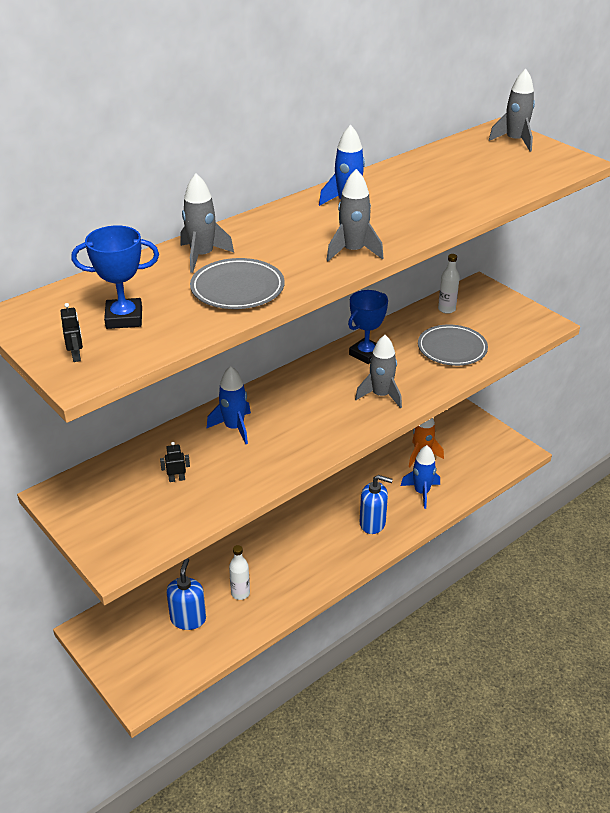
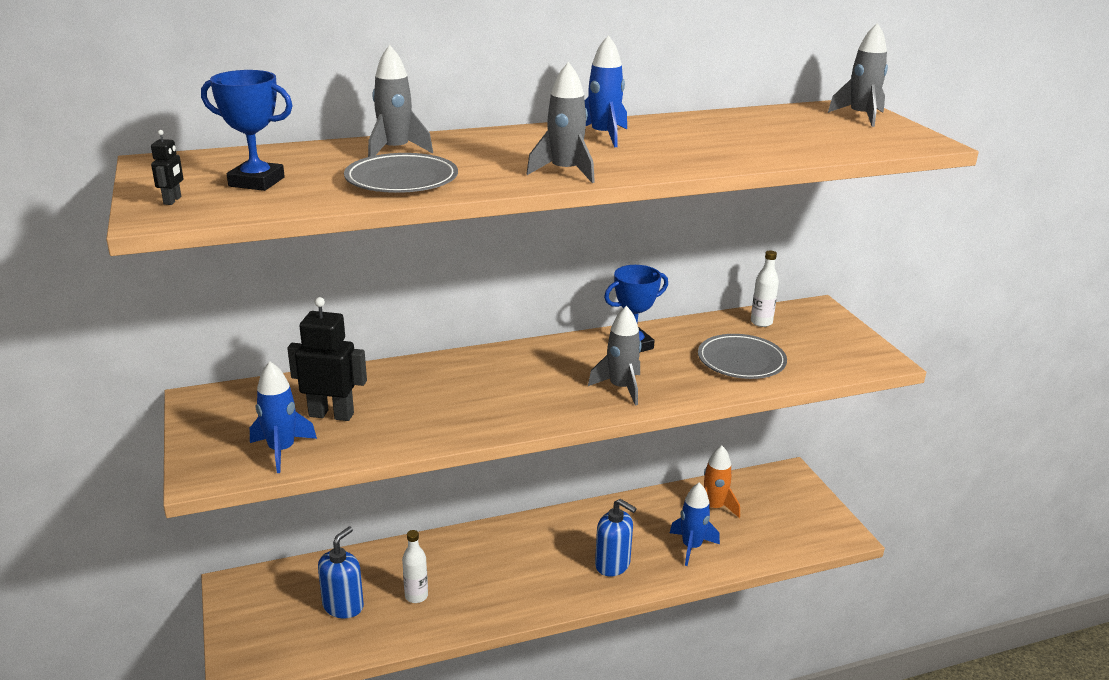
camera: 20 degrees right, 10 degrees down
black robot [160,442,190,482] -> black robot [287,297,367,421], size x2.23
blue rocket [207,366,251,444] -> blue rocket moved to [250,361,317,473]

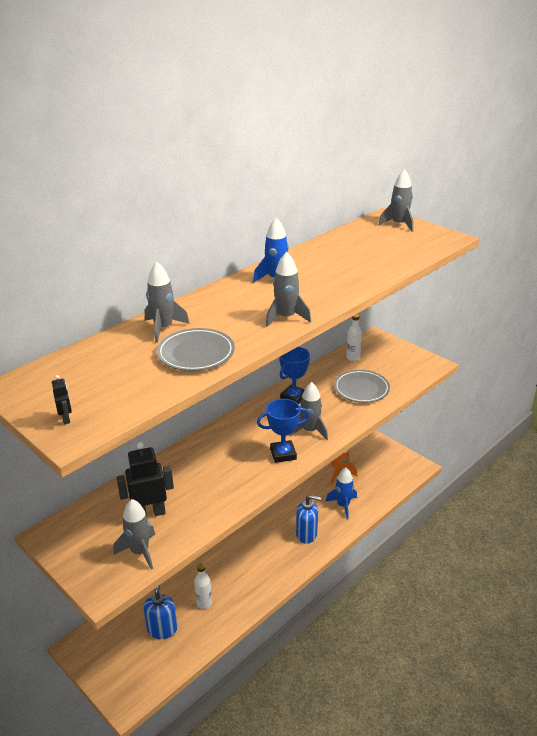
camera: 25 degrees left, 5 degrees up
blue trophy [201,70,293,191] -> blue trophy moved to [257,399,310,463]
blue rocket [250,361,317,473] -> grey rocket [114,499,155,570]

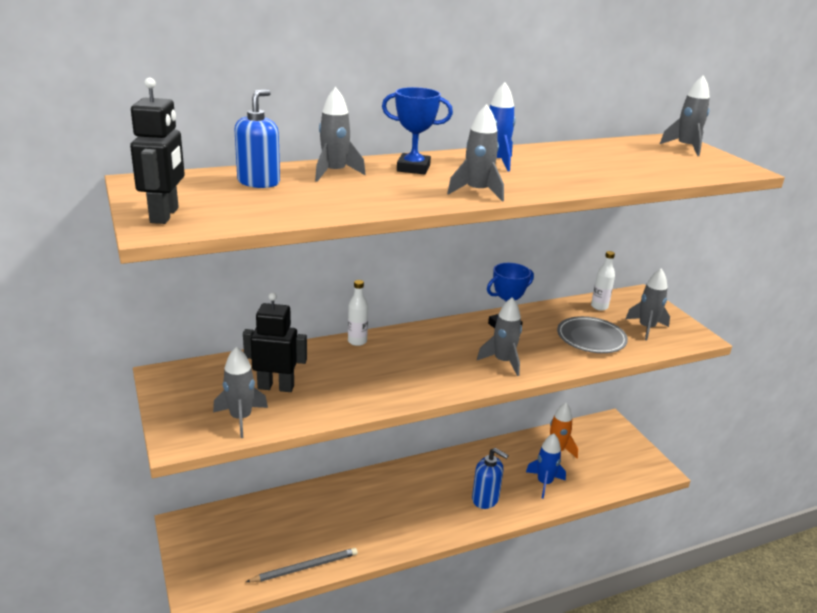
camera: 20 degrees right, 5 degrees down
black robot [52,375,72,425] -> black robot [130,78,185,224], size x2.23
blue soap dispenser [143,585,177,639] -> blue soap dispenser moved to [234,89,280,188]
grey plate [157,328,235,371] -> none
white bottle [194,563,212,609] -> white bottle moved to [348,280,368,346]
blue trophy [257,399,310,463] -> blue trophy moved to [382,87,453,174]
none -> grey pencil [246,548,358,582]
none -> grey rocket [626,268,670,340]

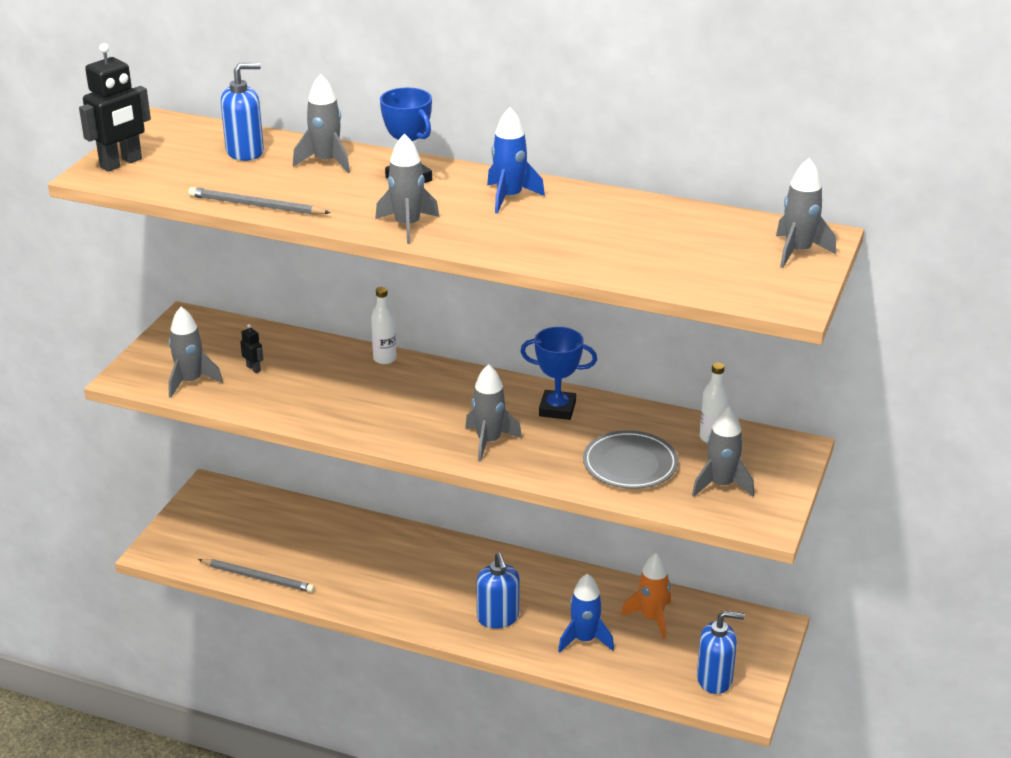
camera: 45 degrees right, 5 degrees up
black robot [243,292,307,392] -> black robot [240,324,263,373], size x0.45
none -> grey pencil [188,187,331,215]
none -> blue soap dispenser [697,611,745,694]

